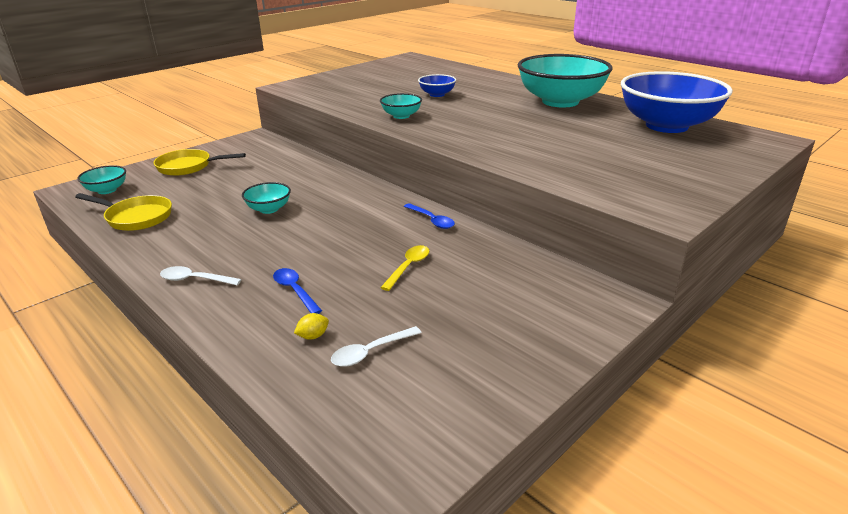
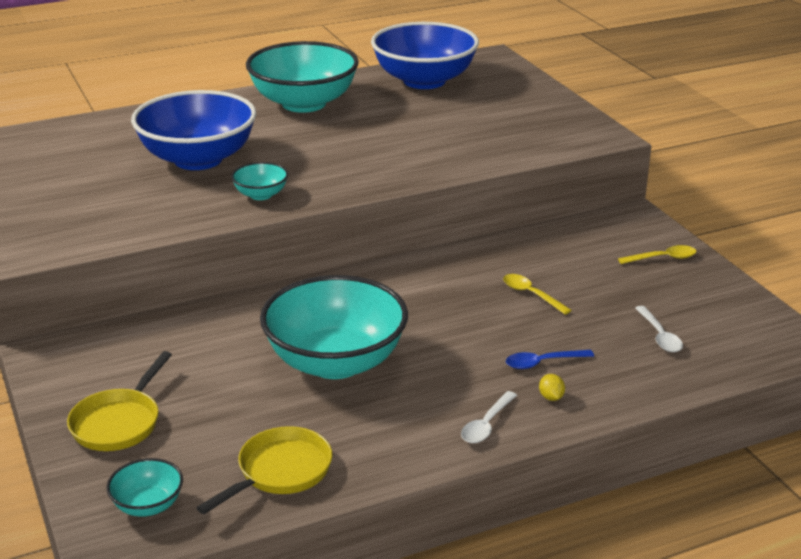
camera: 70 degrees left, 0 degrees up
turquoise bowl [242,182,291,214] -> turquoise bowl [260,275,408,379], size x2.27
yellow lemon [294,313,329,340] -> yellow lemon moved to [539,374,565,401]
blue spoon [404,203,455,229] -> none
blue bowl [418,74,456,97] -> blue bowl [131,90,256,170], size x2.27
none -> yellow spoon [618,245,697,264]

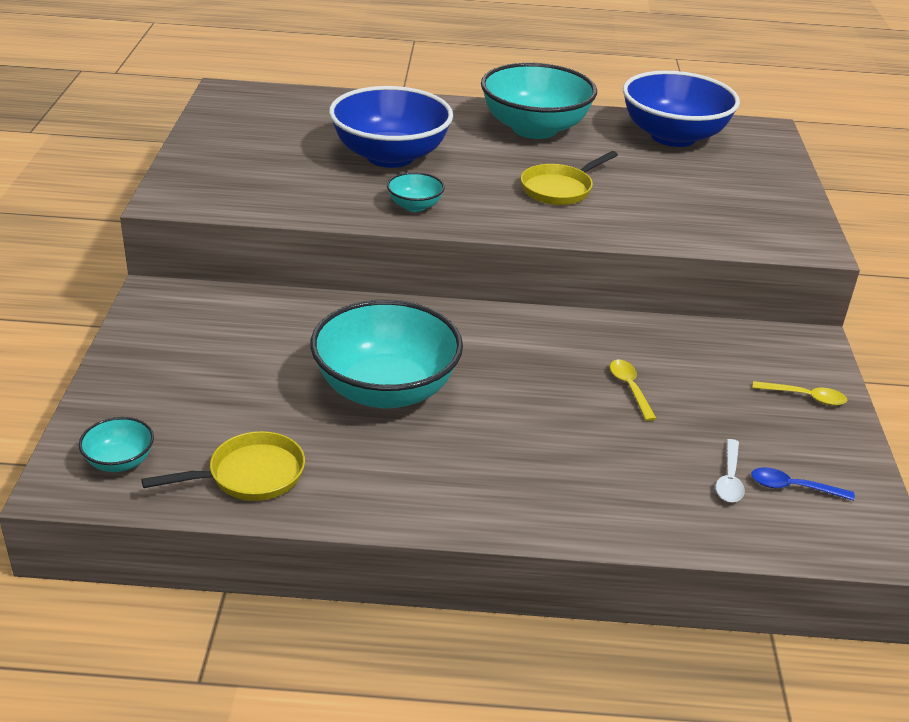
camera: 25 degrees right, 5 degrees up
yellow pan [67,351,172,451] -> yellow pan moved to [521,151,618,205]
white spoon [461,391,517,443] -> none
blue spoon [506,350,594,369] -> blue spoon moved to [751,467,855,501]
yellow lemon [539,374,565,401] -> none

